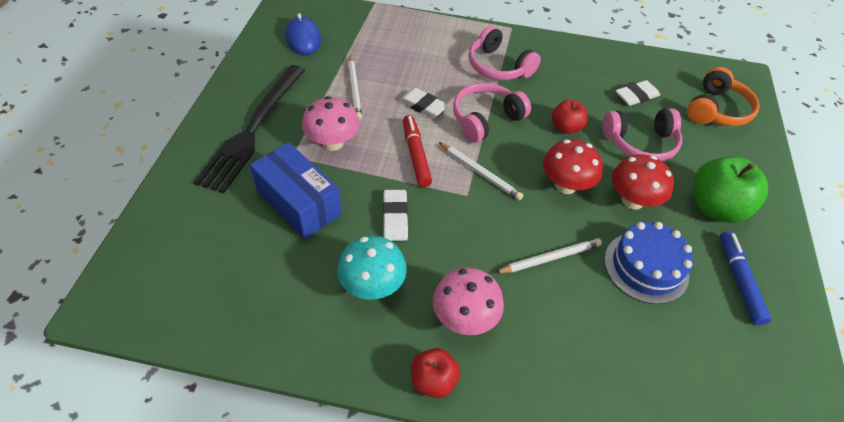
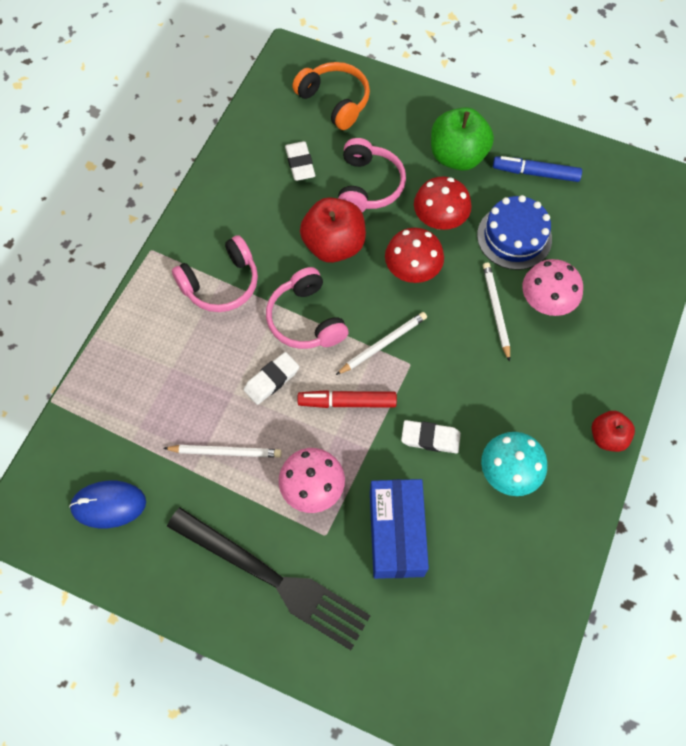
camera: 75 degrees left, 15 degrees up
blue box [250,142,342,239] -> blue box turned 60 degrees counterclockwise [370,479,429,579]
pink mushroom [433,268,504,335] -> pink mushroom moved to [522,259,583,316]
red apple [552,99,587,134] -> red apple [300,197,366,263], size x1.73

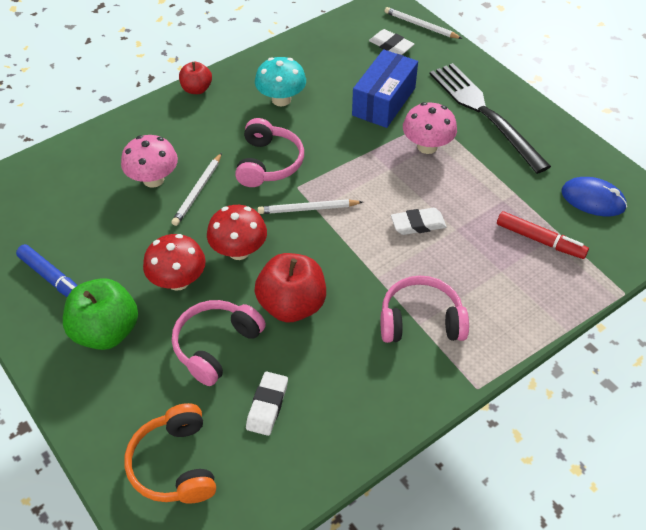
camera: 150 degrees left, 15 degrees down
white pencil [163,445,282,458] -> white pencil moved to [384,7,463,39]
pink headphones [266,267,349,349] -> pink headphones moved to [235,118,304,187]
red marker [297,390,397,408] -> red marker moved to [497,211,589,259]
white eraser [401,420,461,454] -> white eraser moved to [369,29,414,55]
blue cake [477,195,552,270] -> none

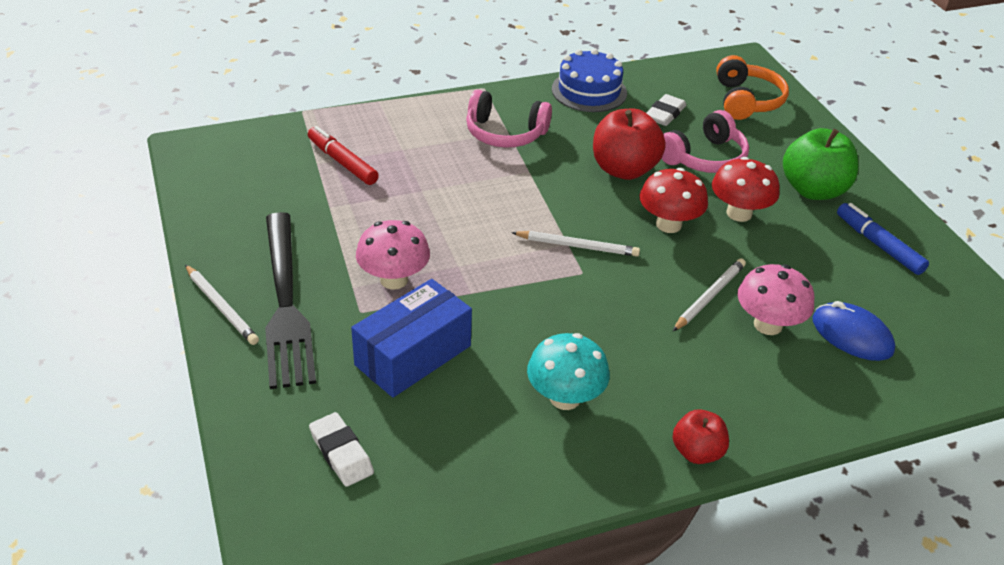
camera: 165 degrees left, 10 degrees down
pink headphones [235,118,304,187] -> none
white pencil [384,7,463,39] -> white pencil moved to [185,265,259,345]
white eraser [391,208,446,235] -> none
blue mouse [561,177,627,216] -> blue mouse moved to [812,301,895,361]
none -> blue cake [552,49,627,112]

